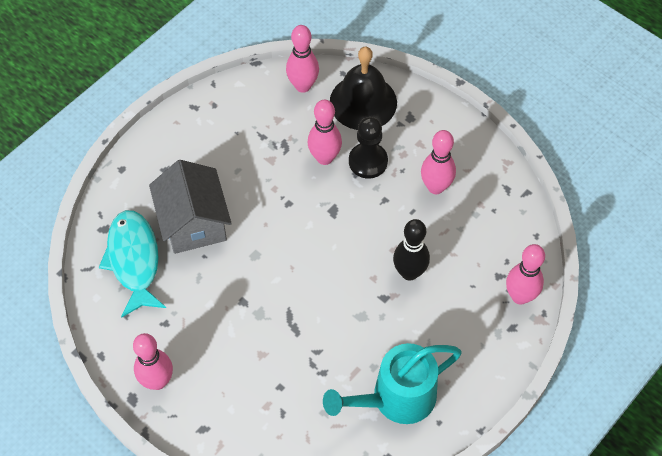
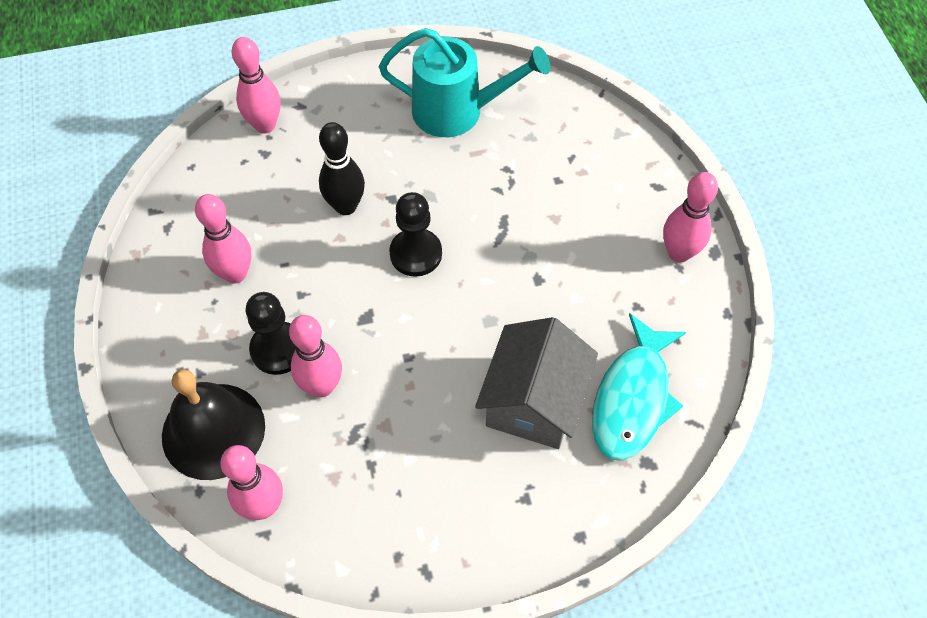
camera: 145 degrees left, 0 degrees up
none -> black pawn [389,192,442,277]

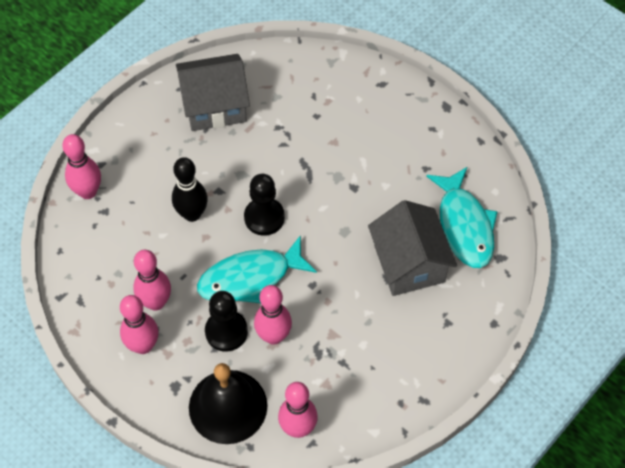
camera: 35 degrees left, 0 degrees up
turquoise watering can [379,28,550,137] -> grey house [176,54,250,131]
pink bowling pin [663,172,718,263] -> pink bowling pin moved to [120,295,158,354]
none -> turquoise fish [197,235,317,303]

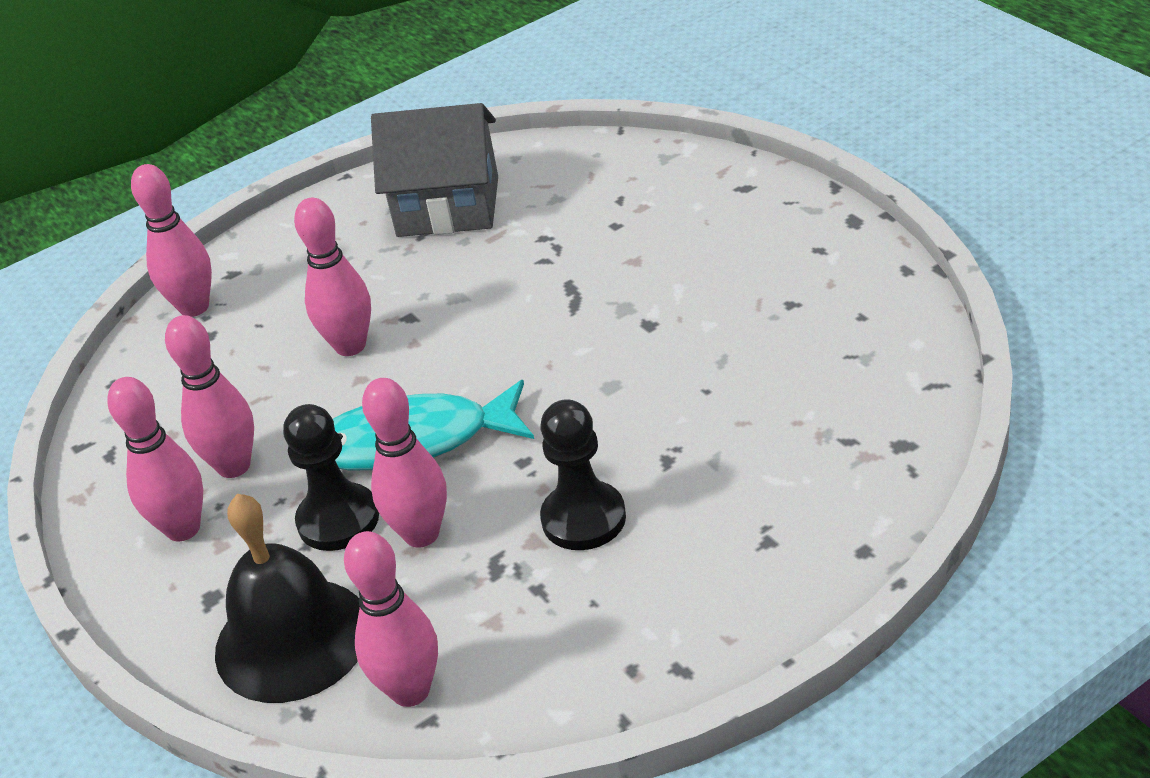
camera: 20 degrees right, 20 degrees down
black bowling pin [172,157,208,222] -> pink bowling pin [294,198,371,356]
black pawn [244,174,285,236] -> black pawn moved to [540,399,626,550]
grey house [368,200,457,296] -> none
turquoise fish [426,167,498,268] -> none

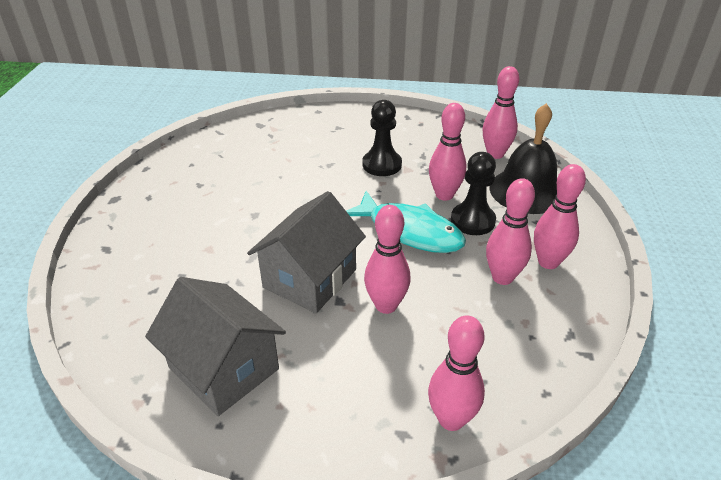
camera: 145 degrees left, 0 degrees up
none -> grey house [247,191,366,313]

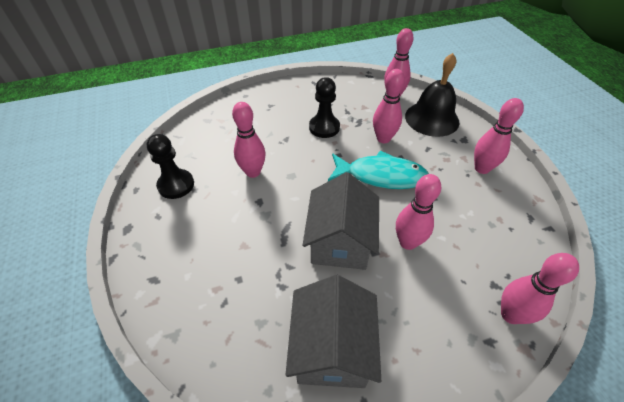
camera: 25 degrees left, 10 degrees up
grey house [145,277,286,416] -> grey house turned 75 degrees clockwise [286,275,381,388]
black pawn [451,152,496,235] -> black pawn moved to [147,134,194,199]
pink bowling pin [486,178,535,285] -> pink bowling pin moved to [232,102,266,178]

